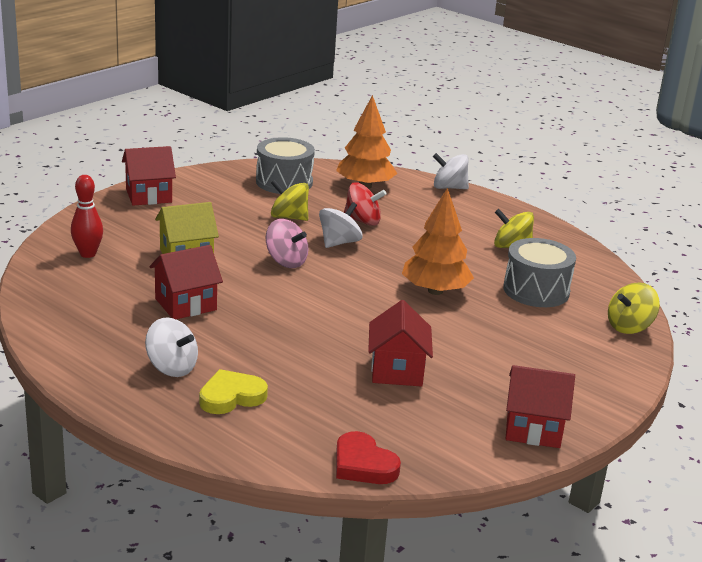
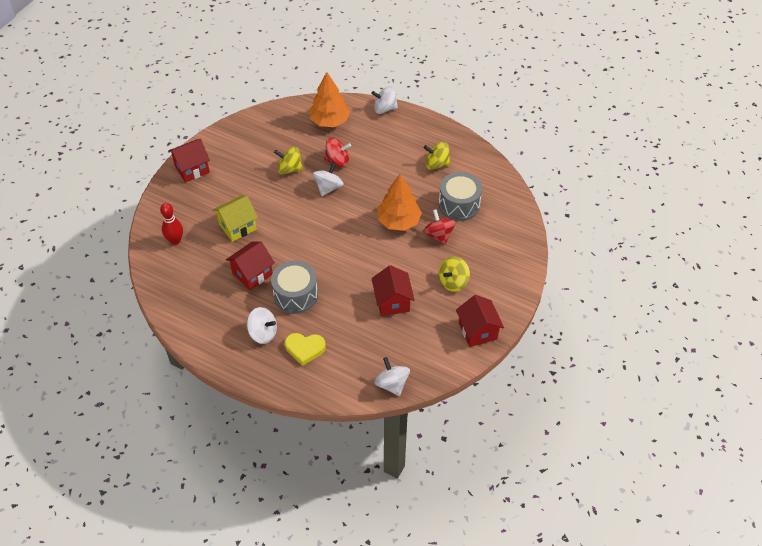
camera: 10 degrees left, 25 degrees up
yellow heart [199,369,268,414] -> yellow heart turned 135 degrees counterclockwise [285,333,326,366]
grey drum [256,137,315,194] -> grey drum moved to [271,261,318,314]
pink spinning top [266,219,308,268] -> none
red heart [336,431,401,484] -> white spinning top [374,357,410,396]
red house [505,365,575,448] -> red house turned 75 degrees clockwise [456,295,504,347]
yellow spinning top [608,282,660,334] -> yellow spinning top moved to [439,256,470,292]
none -> red spinning top [423,209,456,245]

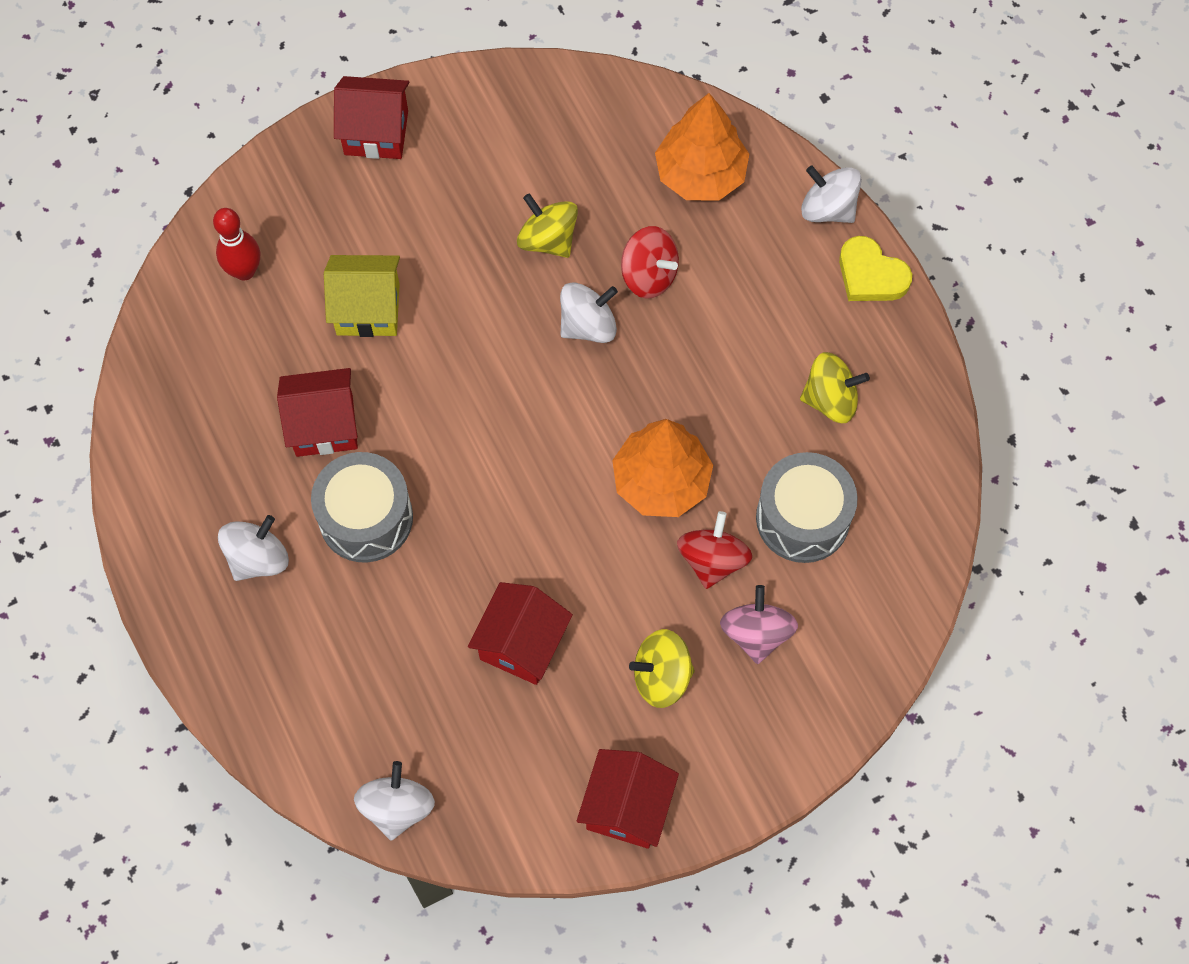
camera: 35 degrees right, 15 degrees up
white spinning top [247,307,277,344] -> white spinning top turned 105 degrees counterclockwise [218,515,289,581]
yellow heart [285,333,326,366] -> yellow heart moved to [839,236,912,301]
yellow spinning top [424,142,450,170] -> yellow spinning top turned 135 degrees clockwise [800,352,870,423]
none -> pink spinning top [720,585,798,664]

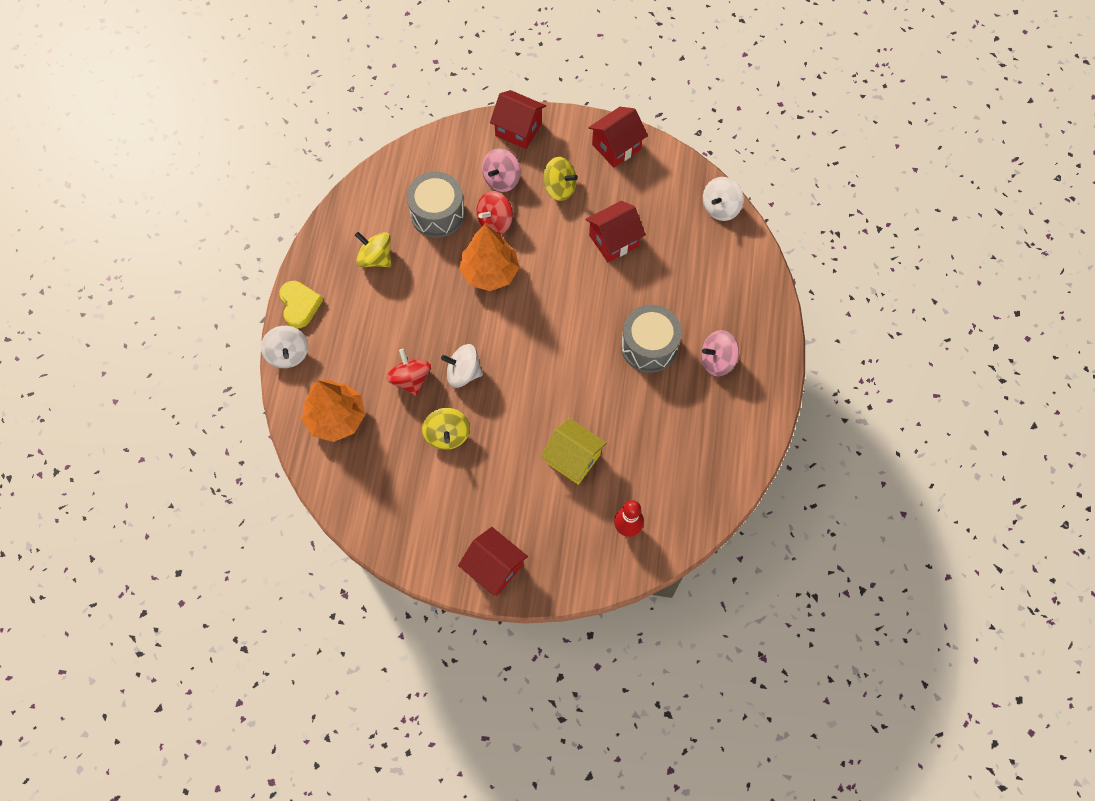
camera: 145 degrees left, 0 degrees up
white spinning top [218,515,289,581] -> pink spinning top [701,330,739,376]
red house [277,368,358,457] -> red house moved to [490,90,546,149]

